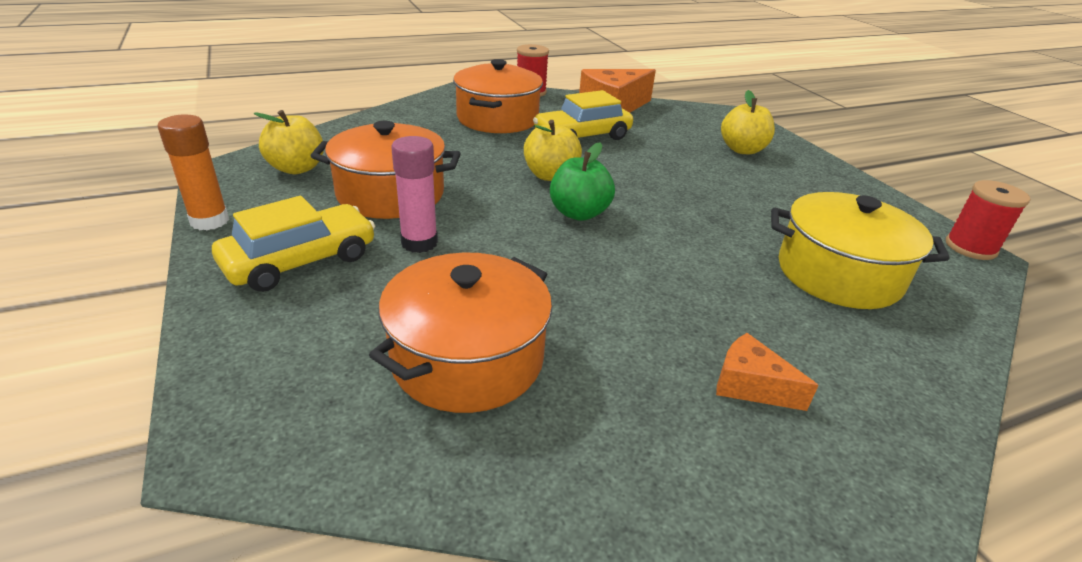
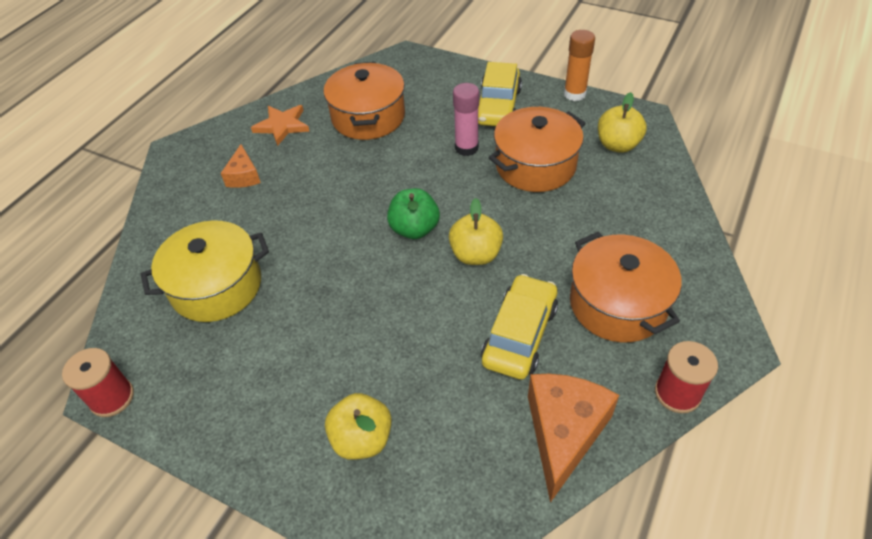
camera: 145 degrees right, 15 degrees up
orange cheese [716,333,819,411] -> orange cheese turned 90 degrees clockwise [221,144,261,188]
none -> orange star [251,105,310,146]

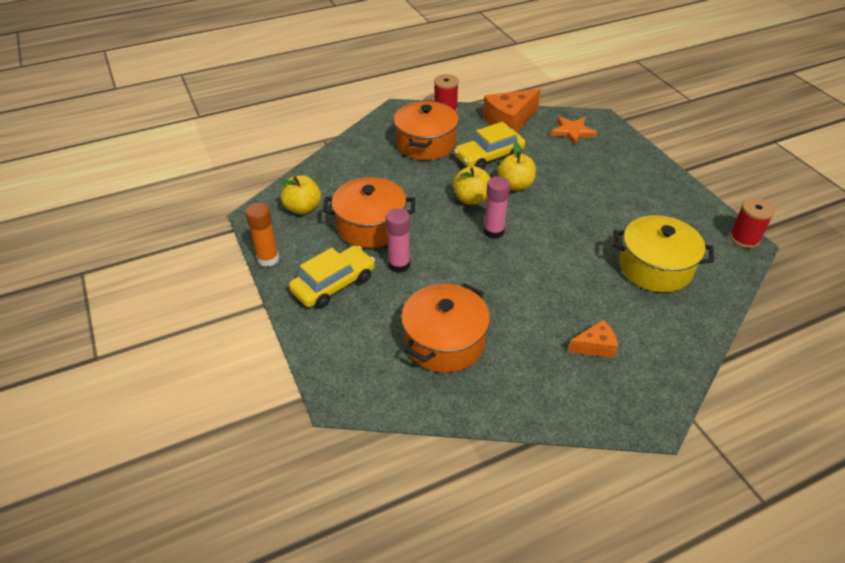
camera: 145 degrees left, 5 degrees down
orange cheese [221,144,261,188] -> orange cheese turned 45 degrees clockwise [568,320,618,358]
orange star [251,105,310,146] -> orange star moved to [550,116,597,145]
yellow apple [325,393,392,460] -> yellow apple moved to [498,142,536,191]
green apple [387,188,440,239] -> pink glue stick [484,176,510,239]

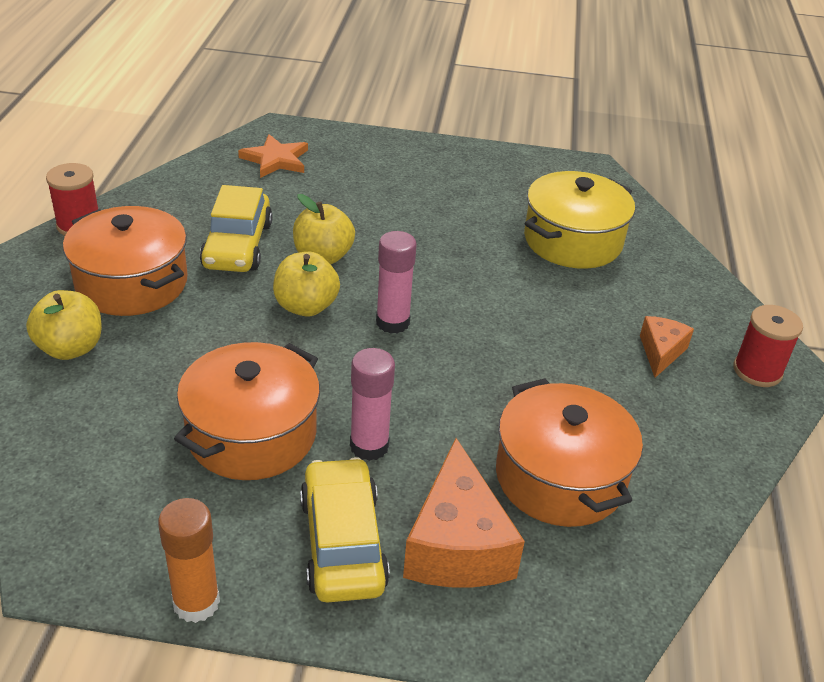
camera: 60 degrees left, 5 degrees down
yellow apple [280,175,321,215] -> yellow apple moved to [26,290,102,360]
orange cheese [483,89,541,132] -> orange cheese moved to [403,438,525,587]
red spool [729,198,775,248] -> red spool moved to [733,305,803,387]

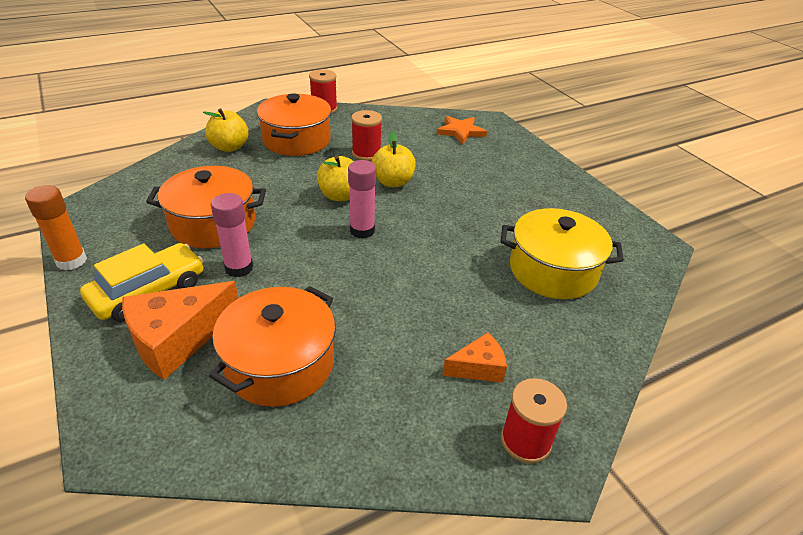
camera: 55 degrees right, 0 degrees up
yellow car [200,185,273,272] -> red spool [351,110,382,161]

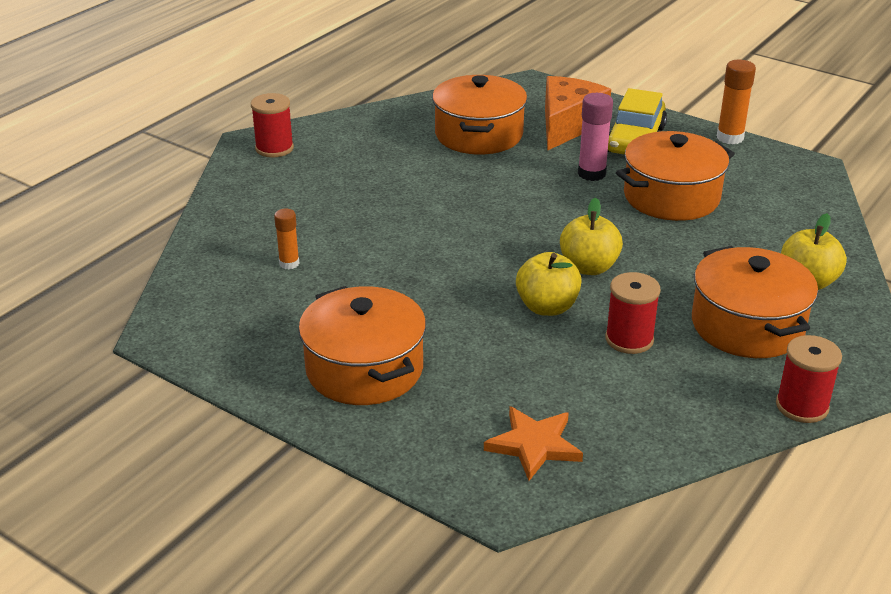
camera: 155 degrees right, 5 degrees down
pink glue stick [348,160,376,239] -> none
orange cheese [442,332,507,383] -> none
yellow pot [501,208,624,299] -> orange glue stick [274,209,300,269]
none -> orange pot [298,286,426,405]

